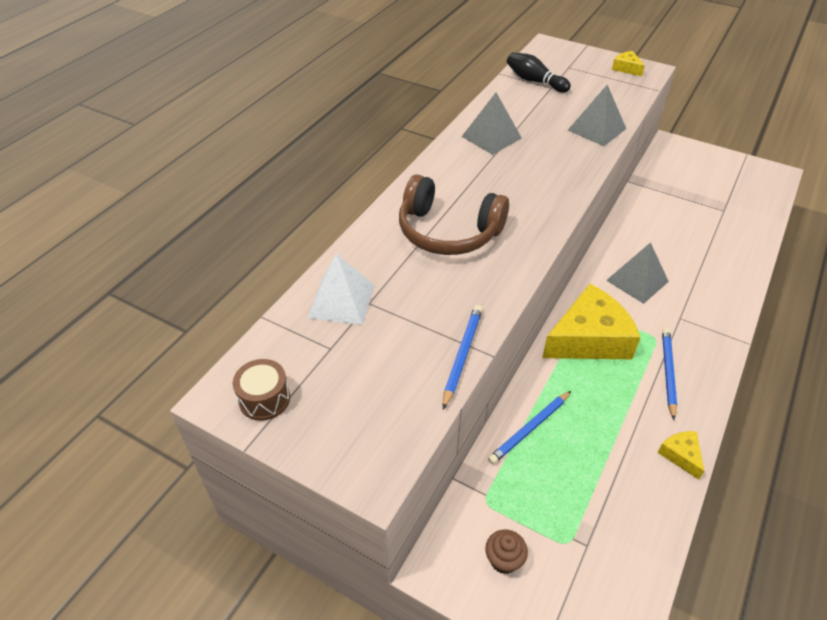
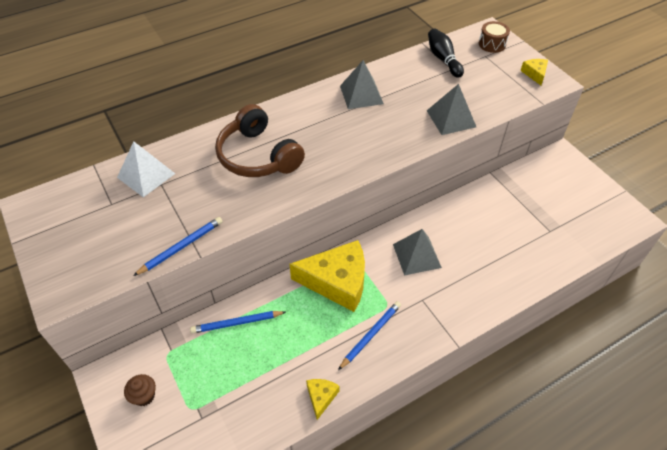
camera: 30 degrees right, 5 degrees up
brown drum [233,359,290,421] -> brown drum moved to [479,21,510,53]

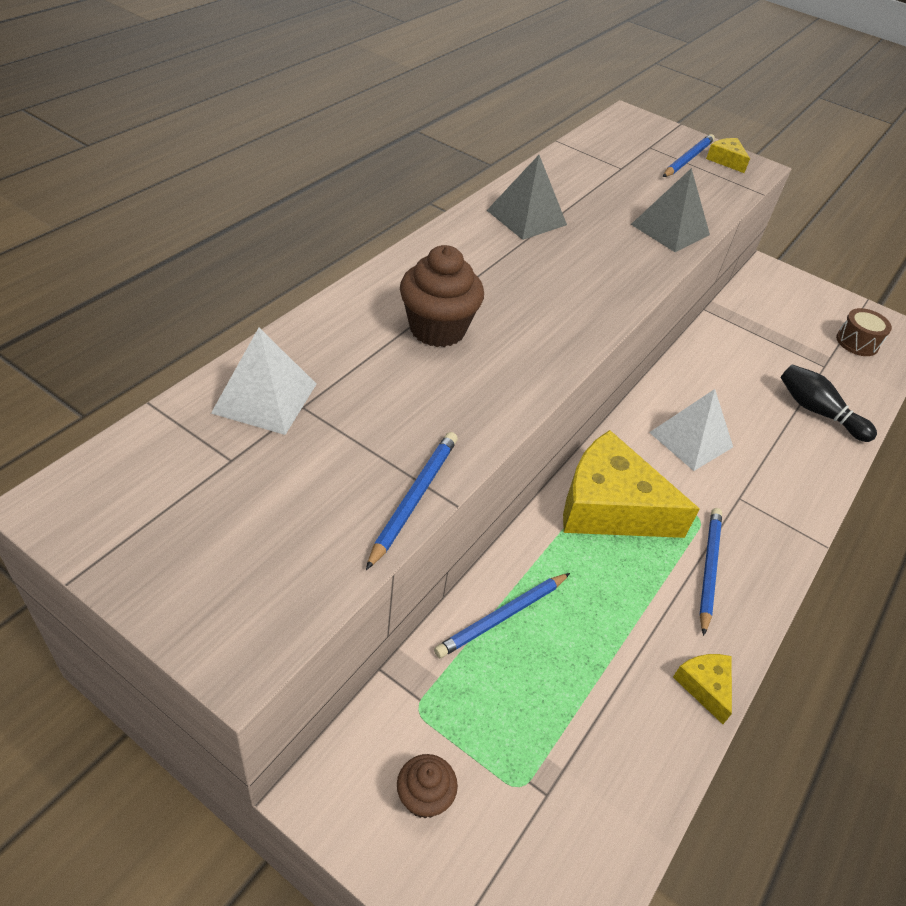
camera: 30 degrees left, 5 degrees down
brown headphones [215,104,305,177] -> brown cupcake [400,245,484,347]
yellow cheese [290,240,365,312] -> yellow cheese turned 135 degrees counterclockwise [563,430,700,538]
grey pyramid [393,229,442,276] -> white pyramid [649,389,733,471]
black bowling pin [428,29,464,78] -> black bowling pin moved to [780,364,877,442]
brown drum [479,21,510,53] -> brown drum moved to [836,308,892,356]
none -> blue pencil [663,134,715,177]

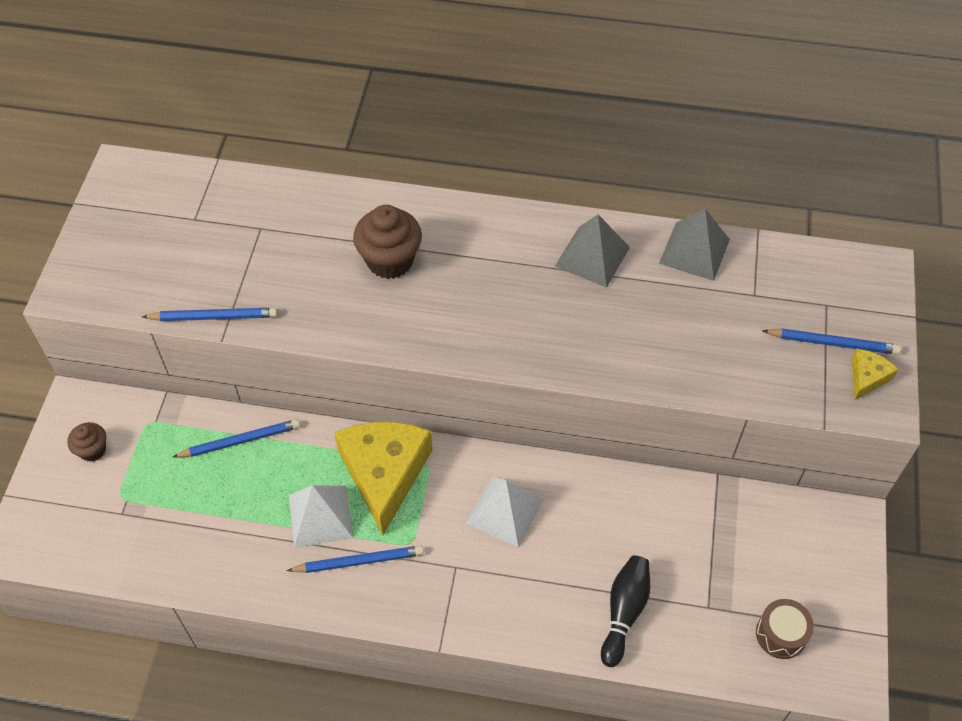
camera: 70 degrees right, 10 degrees up
white pyramid [211,328,316,435] -> white pyramid moved to [289,485,353,548]
blue pencil [434,573,570,658] -> blue pencil turned 135 degrees clockwise [173,419,301,458]
grey pyramid [631,168,710,252] -> grey pyramid moved to [659,209,730,281]
yellow cheese [673,654,732,724] -> none

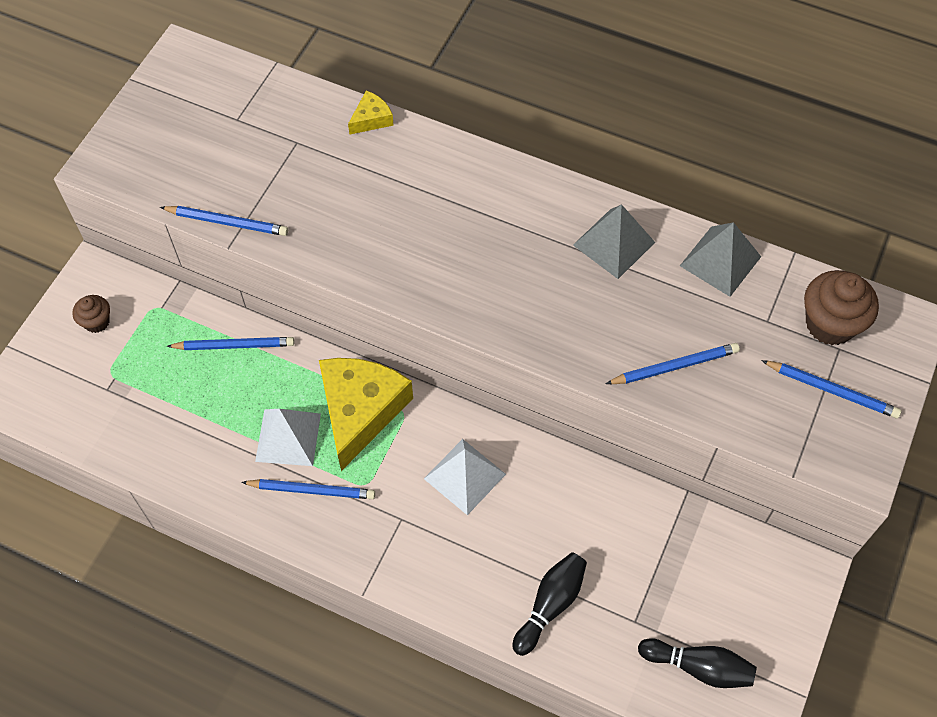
camera: 15 degrees right, 5 degrees up
brown cupcake [353,205,422,279] -> brown cupcake moved to [804,270,879,345]
brown drum [756,599,814,659] -> black bowling pin [638,638,757,688]
yellow cheese [852,349,899,400] -> yellow cheese moved to [348,91,394,135]
none -> blue pencil [605,343,740,384]

